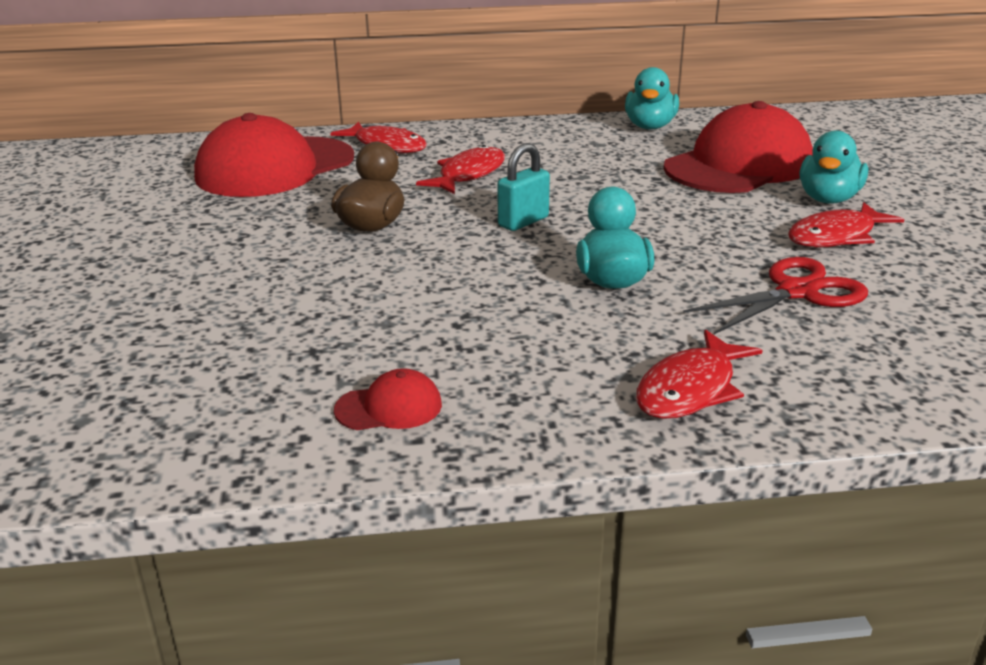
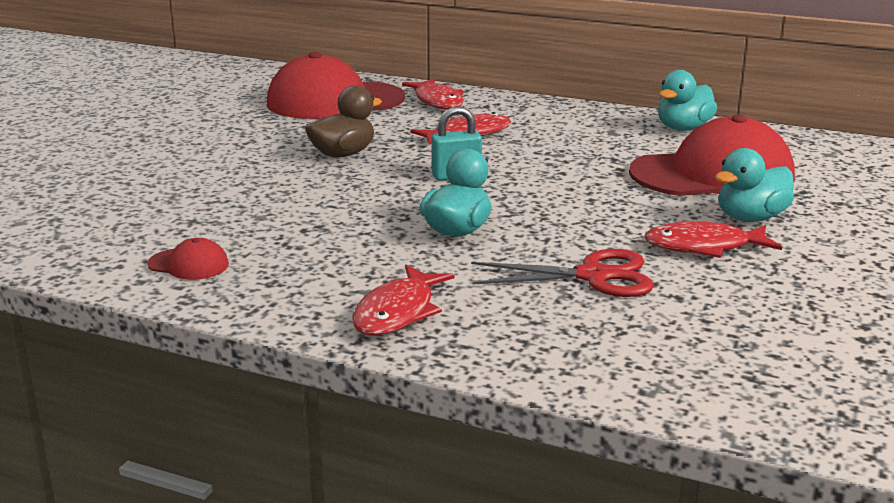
camera: 30 degrees right, 5 degrees down
red fish [636,330,763,419] -> red fish turned 45 degrees counterclockwise [352,265,455,336]

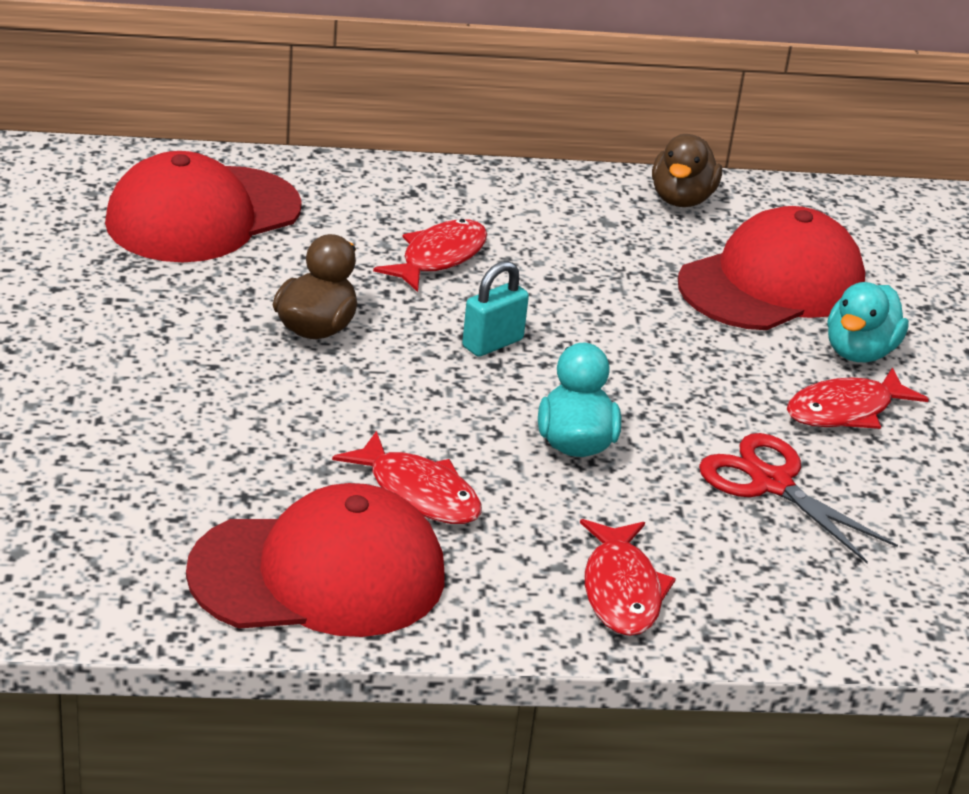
camera: 30 degrees left, 10 degrees up
red cap [147,238,229,280] -> red cap [186,483,445,637], size x2.42
red fish [402,79,464,110] -> red fish moved to [332,431,482,524]
red scissors [471,249,654,297] -> red scissors turned 105 degrees counterclockwise [699,433,898,563]
turquoise duck [658,70,717,131] -> brown duck [652,134,722,207]

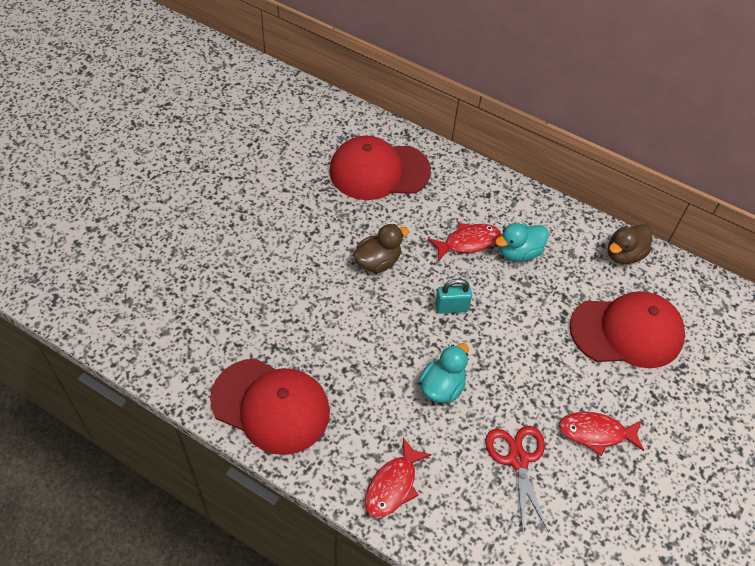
camera: 35 degrees right, 20 degrees up
red fish [332,431,482,524] -> none
turquoise duck [828,282,909,362] -> turquoise duck moved to [495,223,549,261]

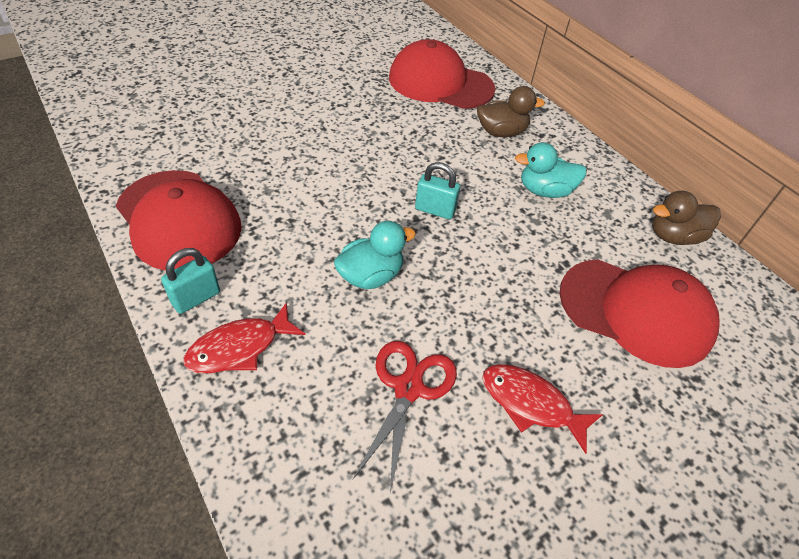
camera: 25 degrees right, 5 degrees down
brown duck [353,224,409,273] -> brown duck moved to [477,86,545,137]
red fish [428,223,501,262] -> none
none -> turquoise padlock [161,248,220,314]

